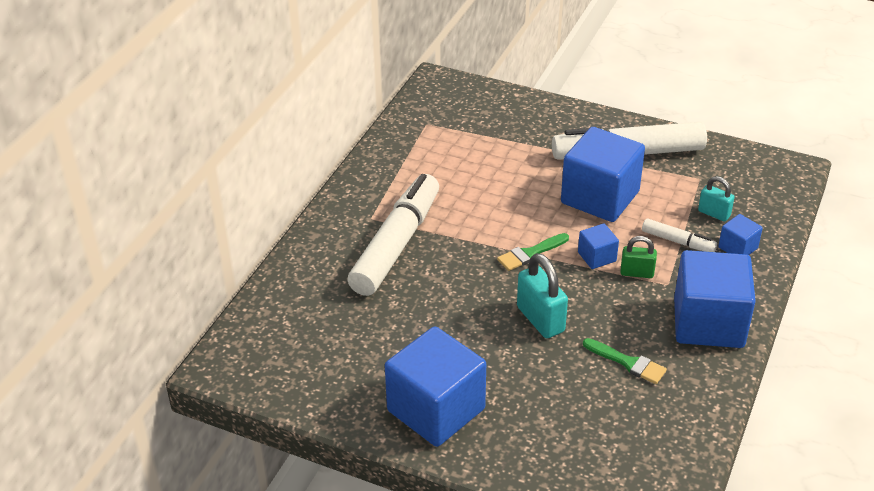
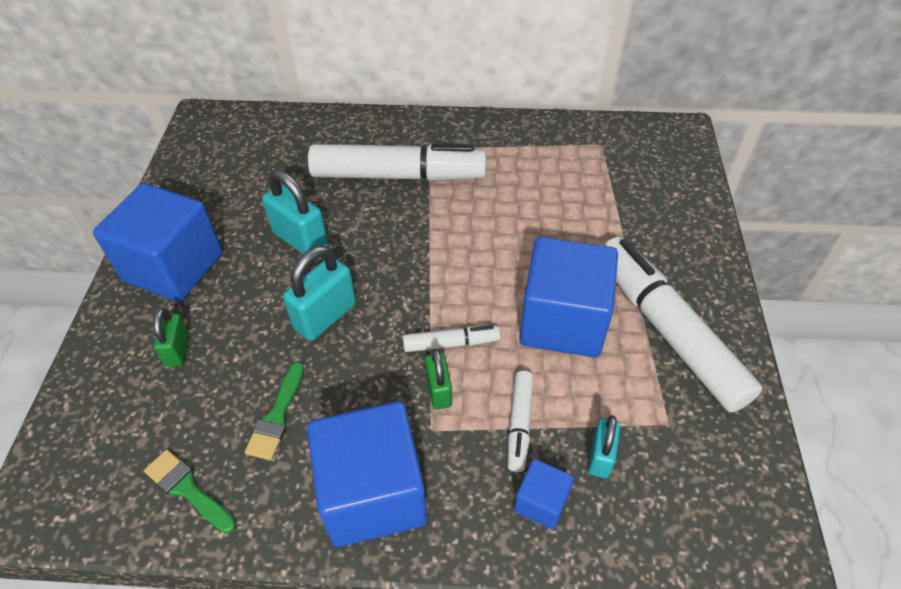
camera: 70 degrees right, 10 degrees up
green brush [497,233,569,271] -> green brush moved to [144,449,236,533]
blue cube [578,224,619,269] -> white marker [403,325,500,352]
none -> green padlock [153,308,189,367]
none -> turquoise padlock [262,170,328,254]

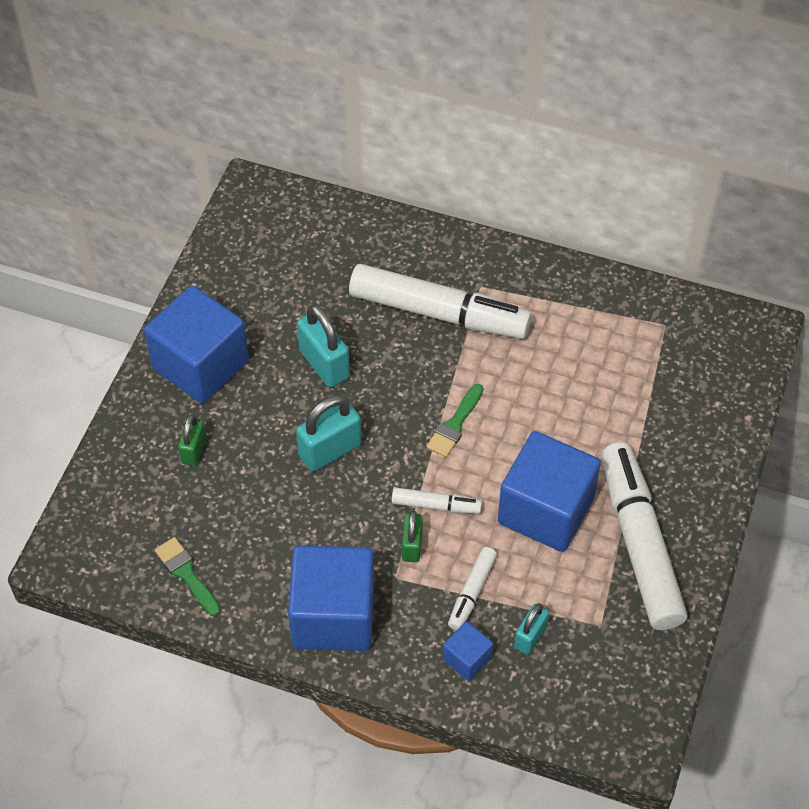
camera: 15 degrees right, 5 degrees up
green brush [245,362,304,460] -> green brush moved to [426,384,483,457]

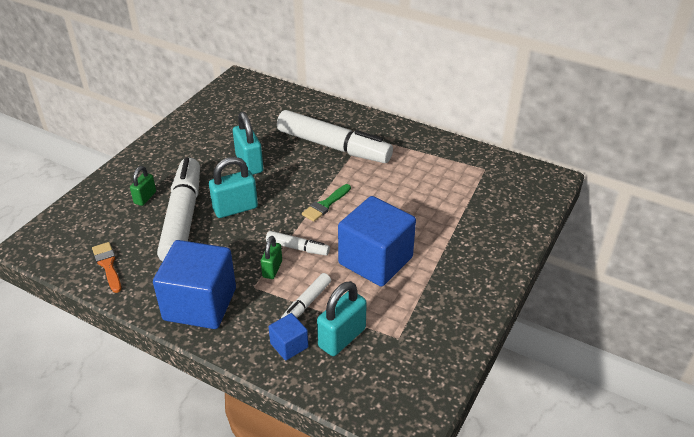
camera: 10 degrees right, 15 degrees down
blue cube [144,286,249,403] -> none
green brush [155,537,220,616] -> orange brush [92,242,121,293]
turquoise padlock [514,603,549,655] -> turquoise padlock [317,281,367,356], size x1.64
white marker [602,442,687,630] -> white marker moved to [157,158,200,262]

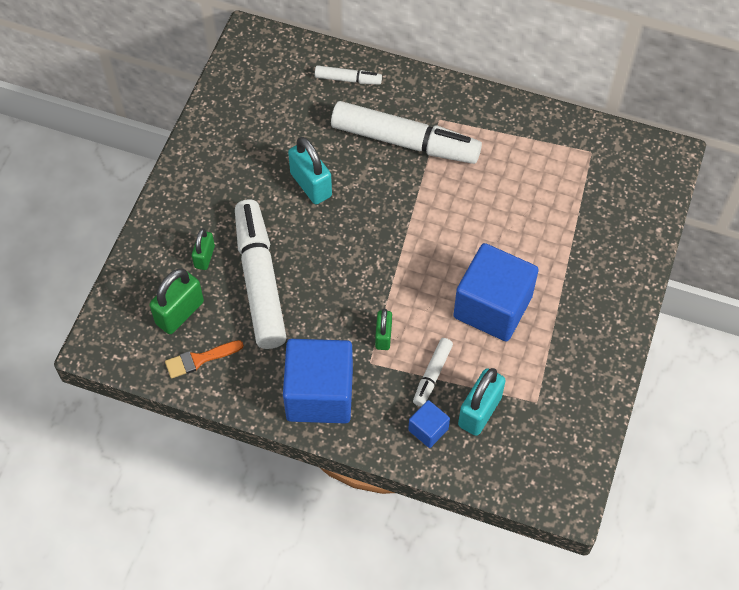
camera: 10 degrees left, 20 degrees up
orange brush [92,242,121,293] -> orange brush turned 75 degrees counterclockwise [165,340,244,379]
turquoise padlock [209,157,258,218] -> none
white marker [266,231,330,255] -> white marker moved to [315,65,382,85]
green brush [302,184,351,222] -> none
none -> green padlock [150,268,204,334]

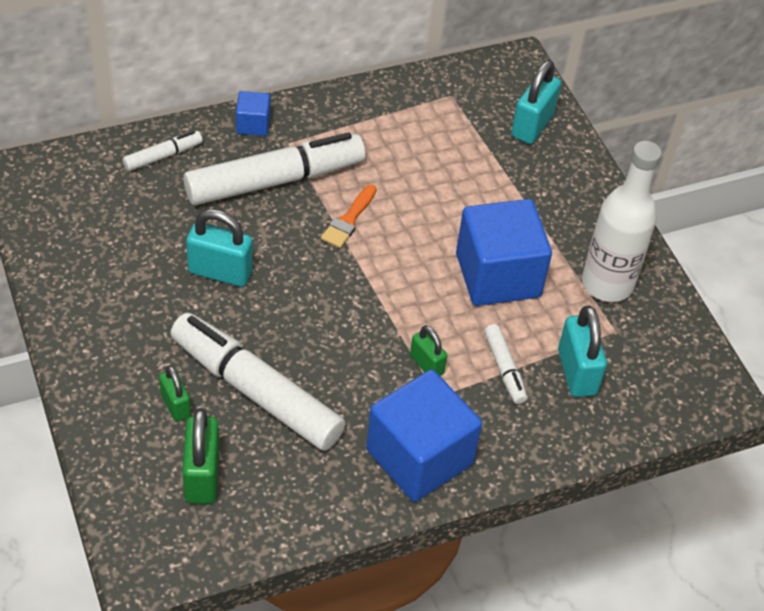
camera: 45 degrees left, 10 degrees down
orange brush [165,340,244,379] -> orange brush moved to [321,185,377,248]
blue cube [408,400,450,448] -> blue cube moved to [236,91,270,136]
none -> turquoise padlock [511,60,561,144]
none -> white bottle [582,141,662,302]

